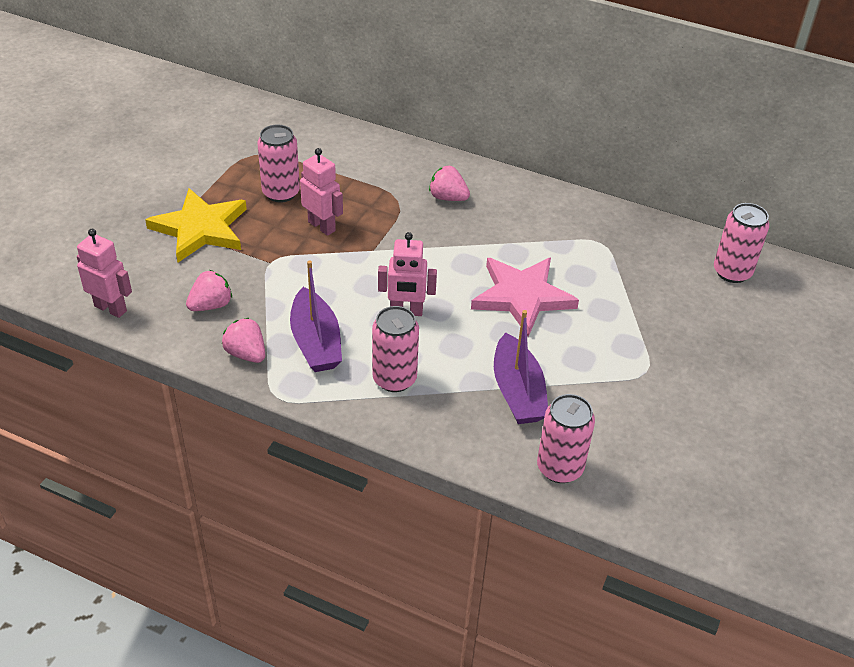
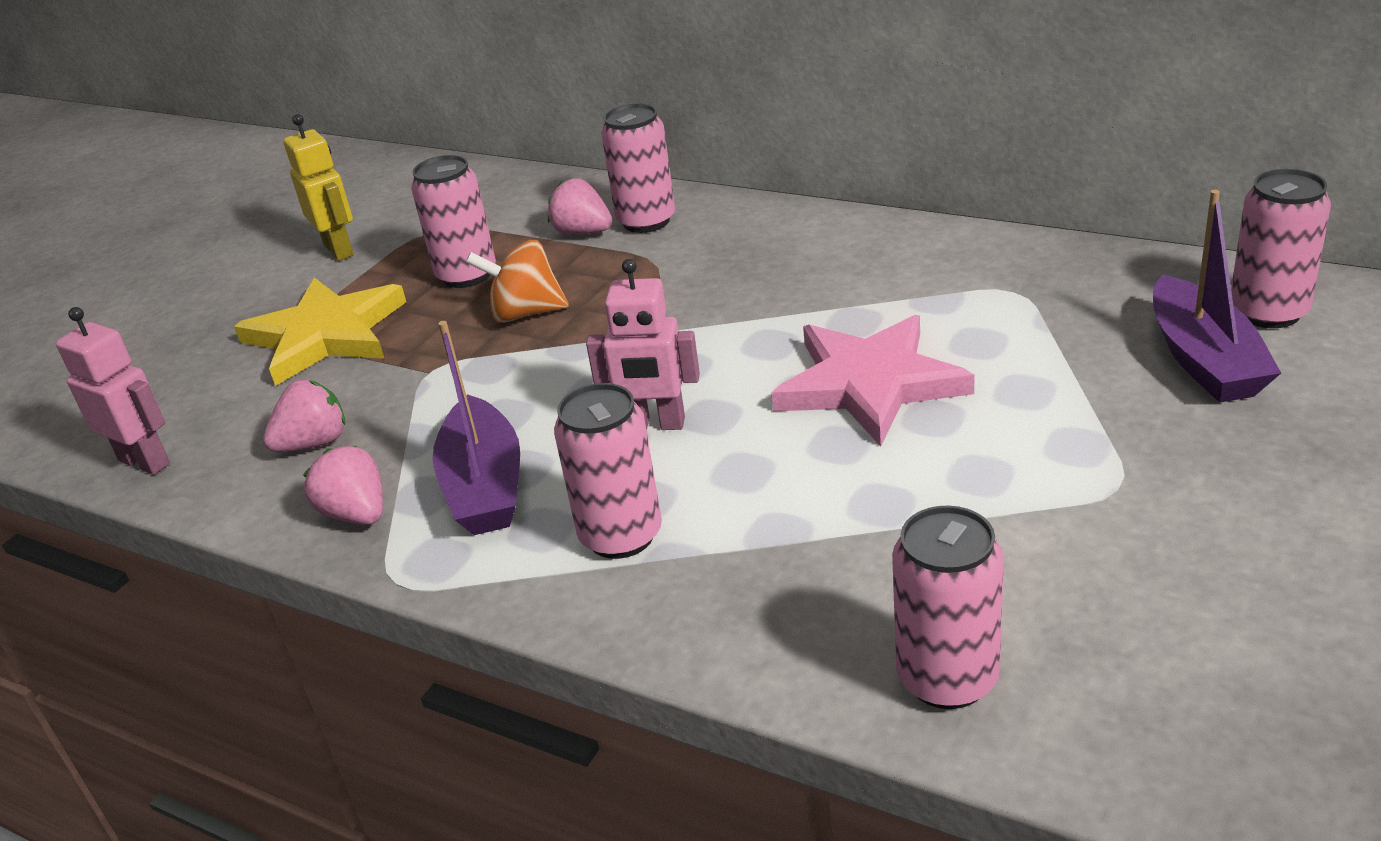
camera: 10 degrees right, 10 degrees down
pink robot [300,148,343,236] -> orange spinning top [466,240,569,323]
pink strawberry [429,166,470,201] -> pink strawberry moved to [548,179,612,235]
purple boat [494,310,548,424] -> purple boat moved to [1153,190,1281,403]
none -> yellow robot [283,114,354,261]
none -> pink can [601,104,675,233]

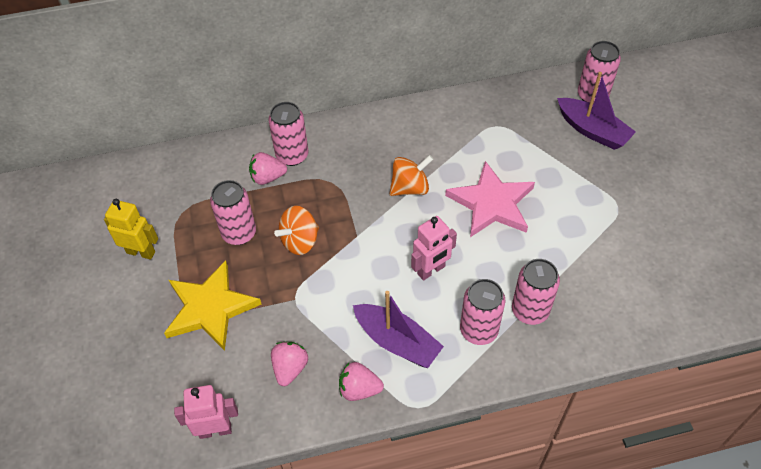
camera: 45 degrees left, 20 degrees up
pink can [892,506,1004,709] -> pink can moved to [512,259,560,325]
none -> orange spinning top [390,155,433,196]

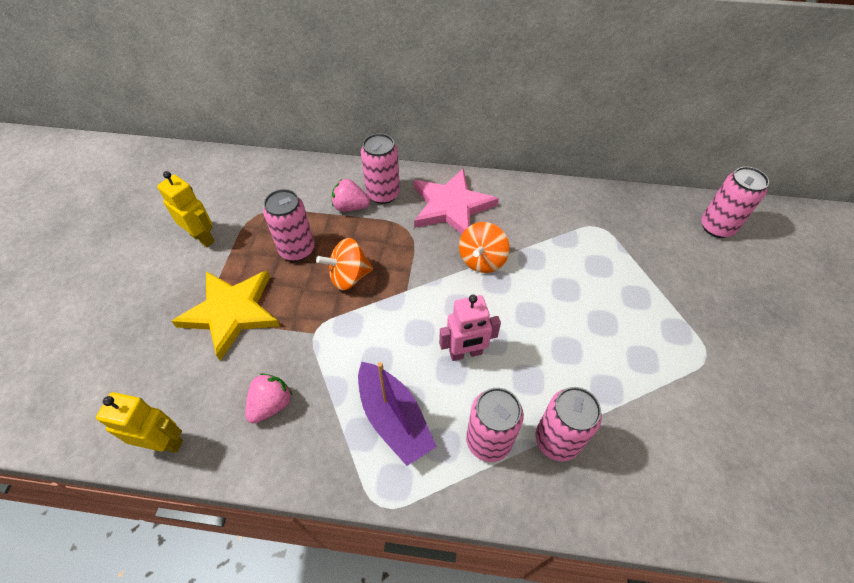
camera: 20 degrees right, 0 degrees up
pink robot [174,385,238,439] -> yellow robot [96,392,183,453]
pink strawberry [339,362,384,401] -> none
orange spinning top [390,155,433,196] -> orange spinning top turned 120 degrees clockwise [459,222,510,273]
pink star [445,161,535,237] -> pink star moved to [414,168,499,234]
purple boat [557,72,636,150] -> none

